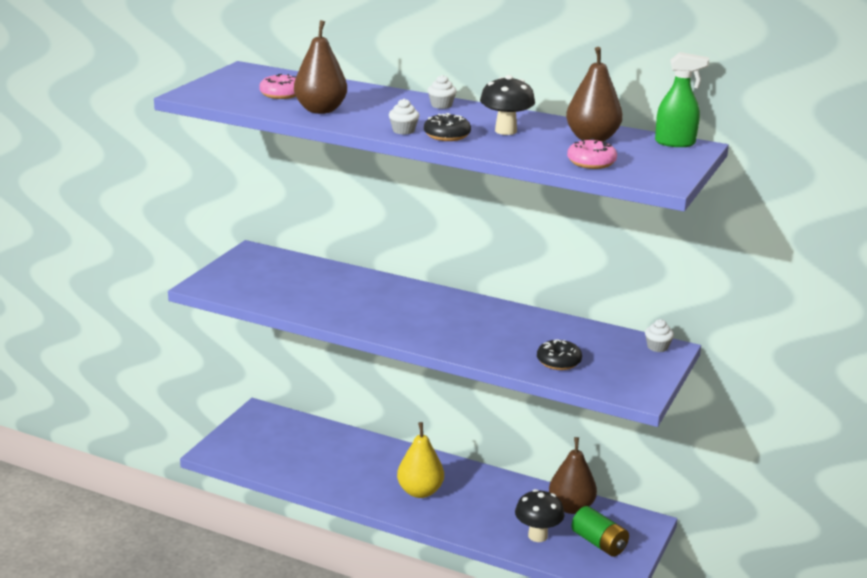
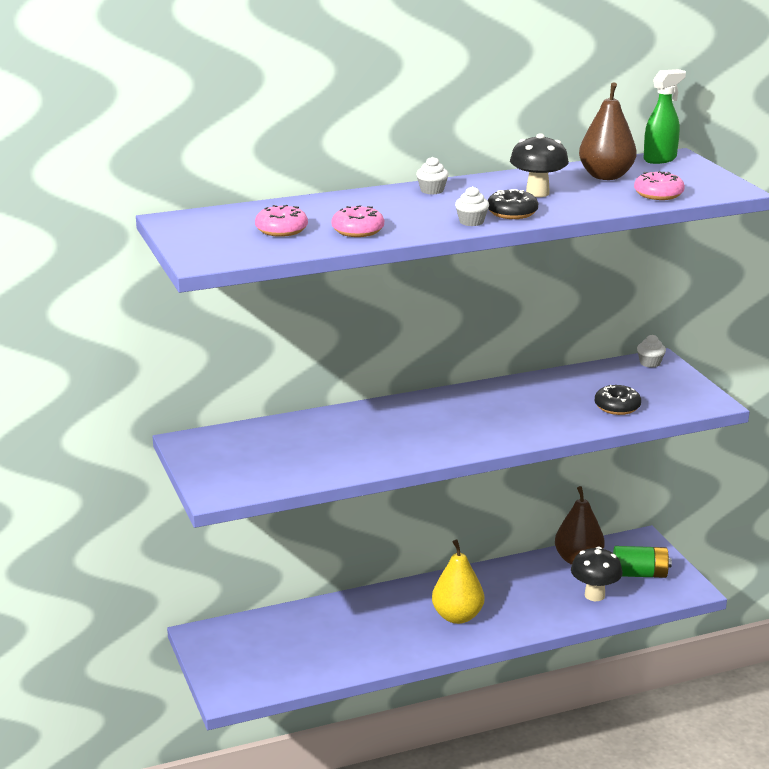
camera: 45 degrees left, 0 degrees up
brown pear [294,20,347,114] -> pink donut [331,205,384,237]

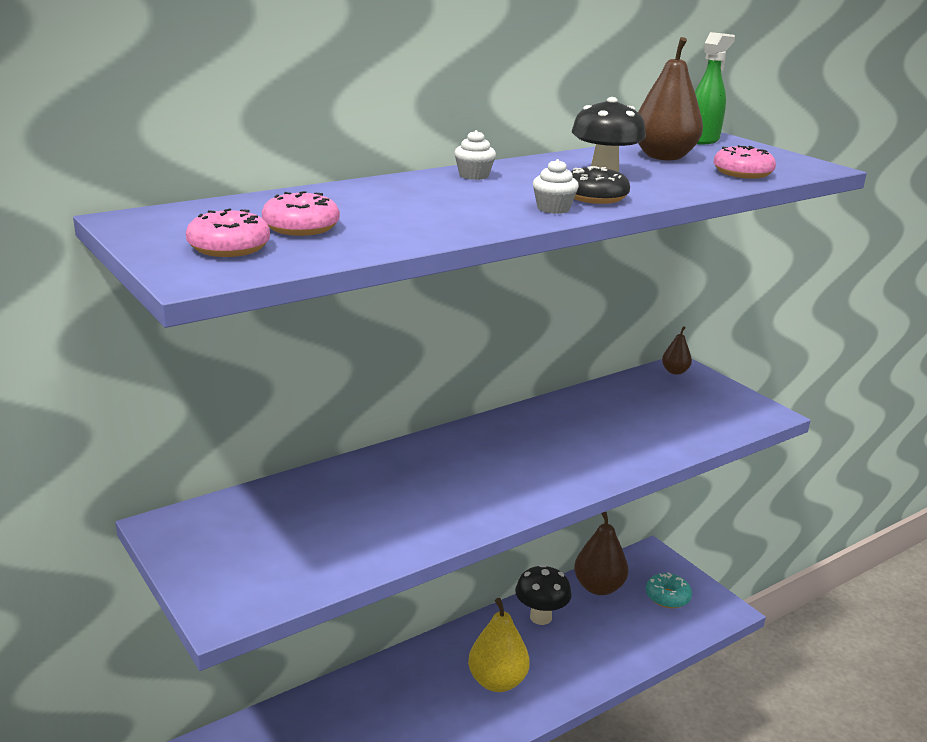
camera: 15 degrees left, 0 degrees up
pink donut [331,205,384,237] -> pink donut moved to [186,208,270,257]
black mushroom [571,547,623,601] -> black mushroom moved to [515,564,572,625]
black donut [595,385,641,415] -> none
green battery [613,546,672,578] -> turquoise donut [646,573,692,608]
white cupcake [637,335,666,368] -> brown pear [662,326,692,375]

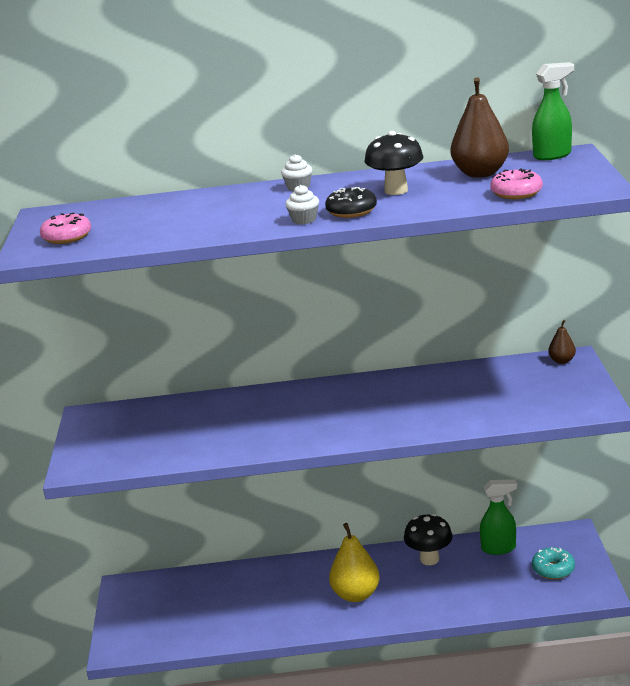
camera: 35 degrees right, 0 degrees up
pink donut [262,191,340,236] -> none
brown pear [574,512,628,595] -> green spray bottle [480,479,517,555]

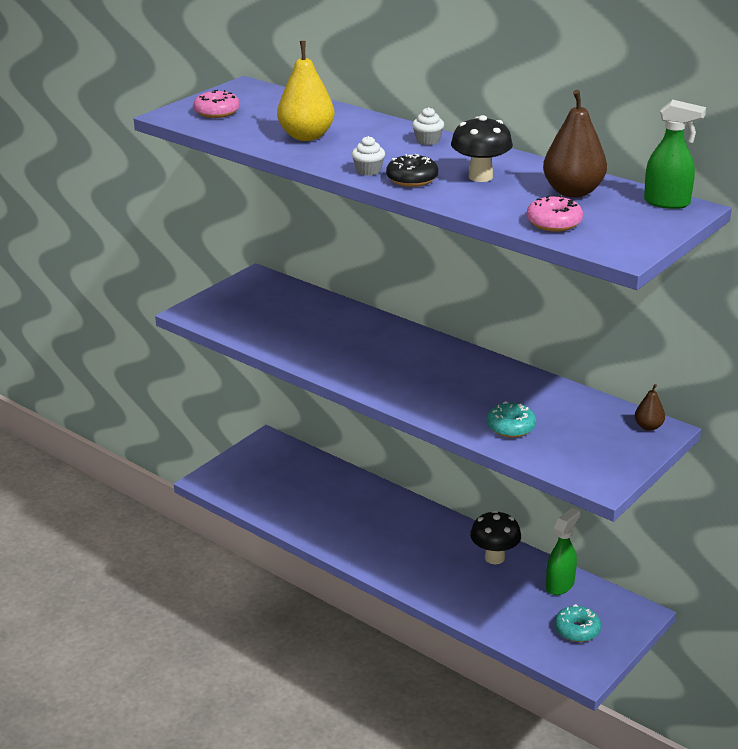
camera: 40 degrees right, 5 degrees up
yellow pear [329,523,380,602] -> yellow pear moved to [277,41,335,141]
green spray bottle [480,479,517,555] -> green spray bottle turned 90 degrees counterclockwise [546,508,580,595]
none -> turquoise donut [487,401,536,438]

